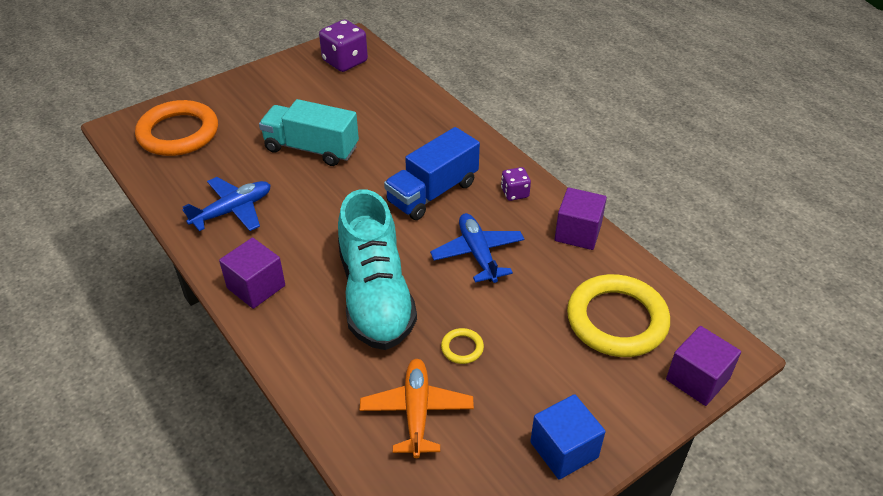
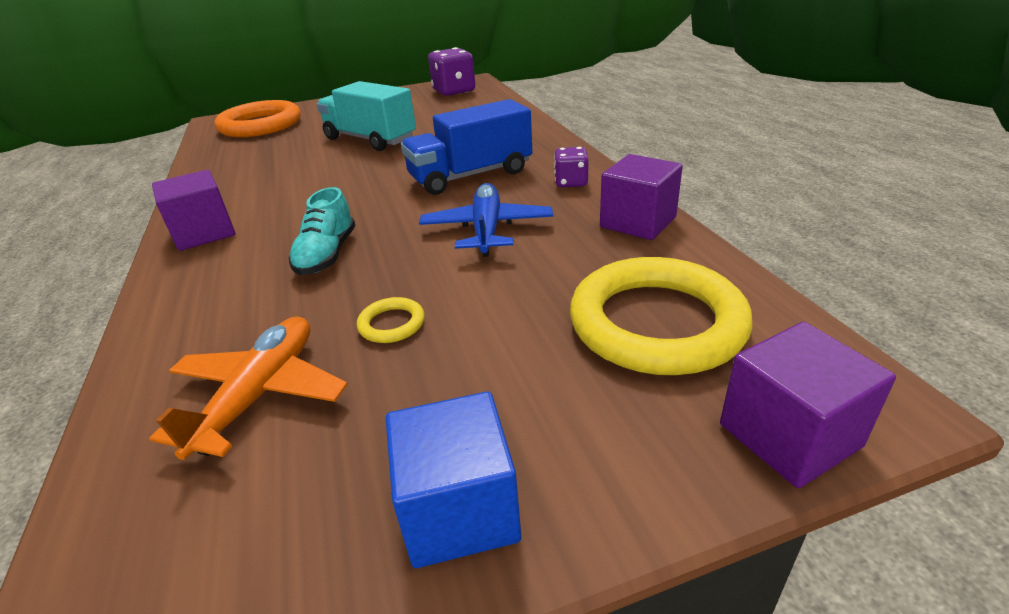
camera: 20 degrees right, 10 degrees down
blue plane [183,177,271,231] -> none
turquoise shoe [338,189,417,350] -> turquoise shoe [288,187,355,275], size x0.49

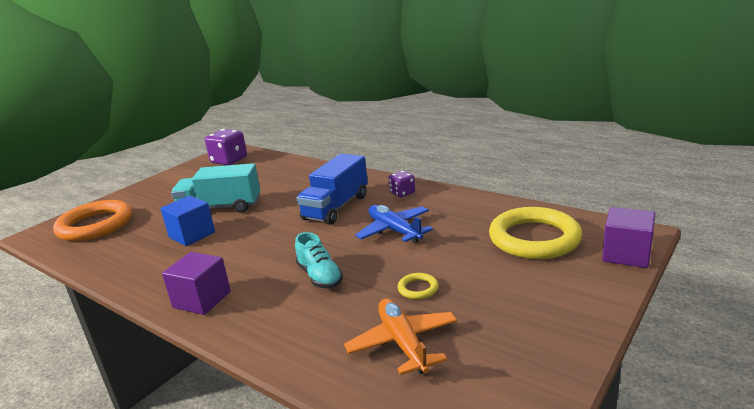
camera: 35 degrees left, 10 degrees down
blue cube [385,391,521,568] -> blue cube moved to [160,196,215,246]
purple cube [600,154,683,240] -> none

